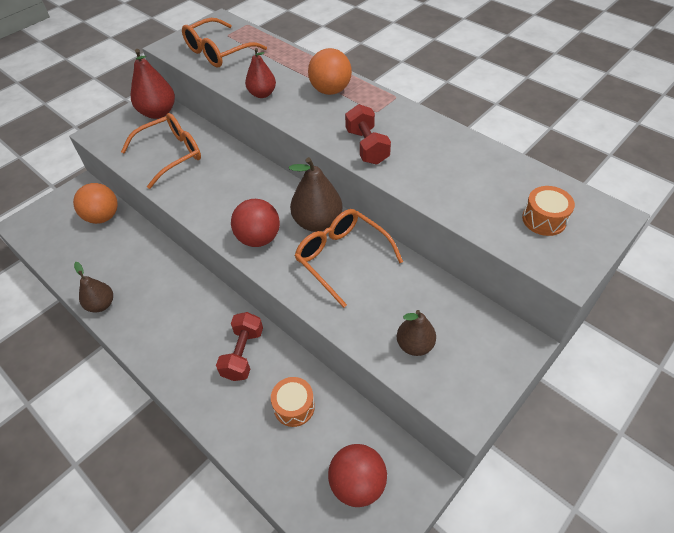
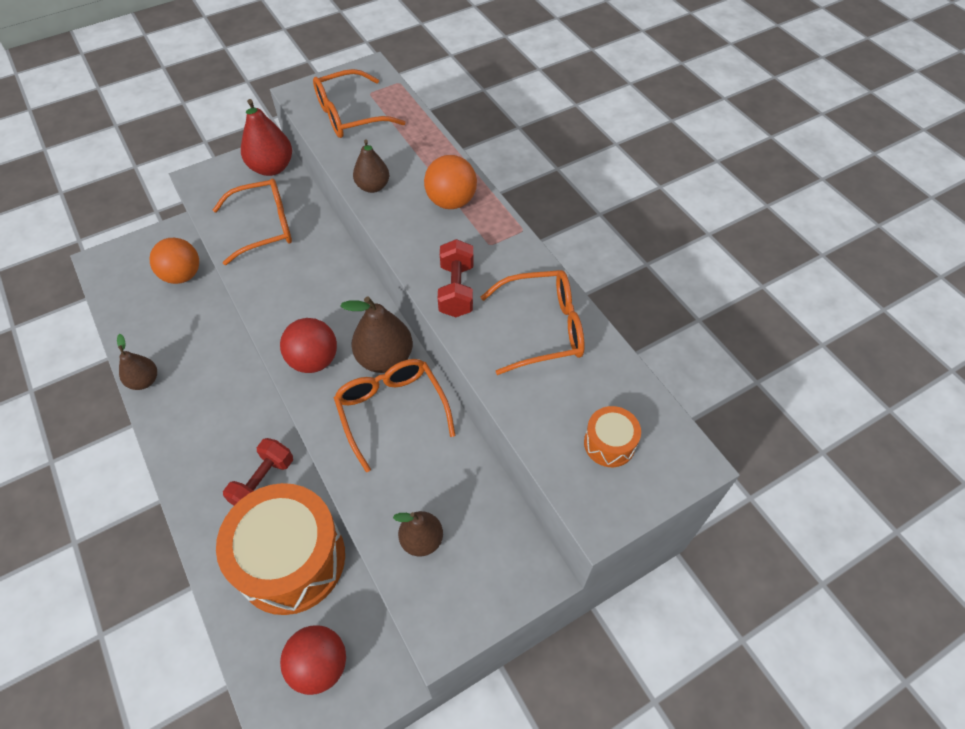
camera: 15 degrees right, 5 degrees up
red pear [245,48,276,98] -> brown pear [353,139,389,193]
orange drum [271,377,315,427] -> orange drum [216,483,345,615], size x2.37
none -> orange glasses [481,270,585,375]

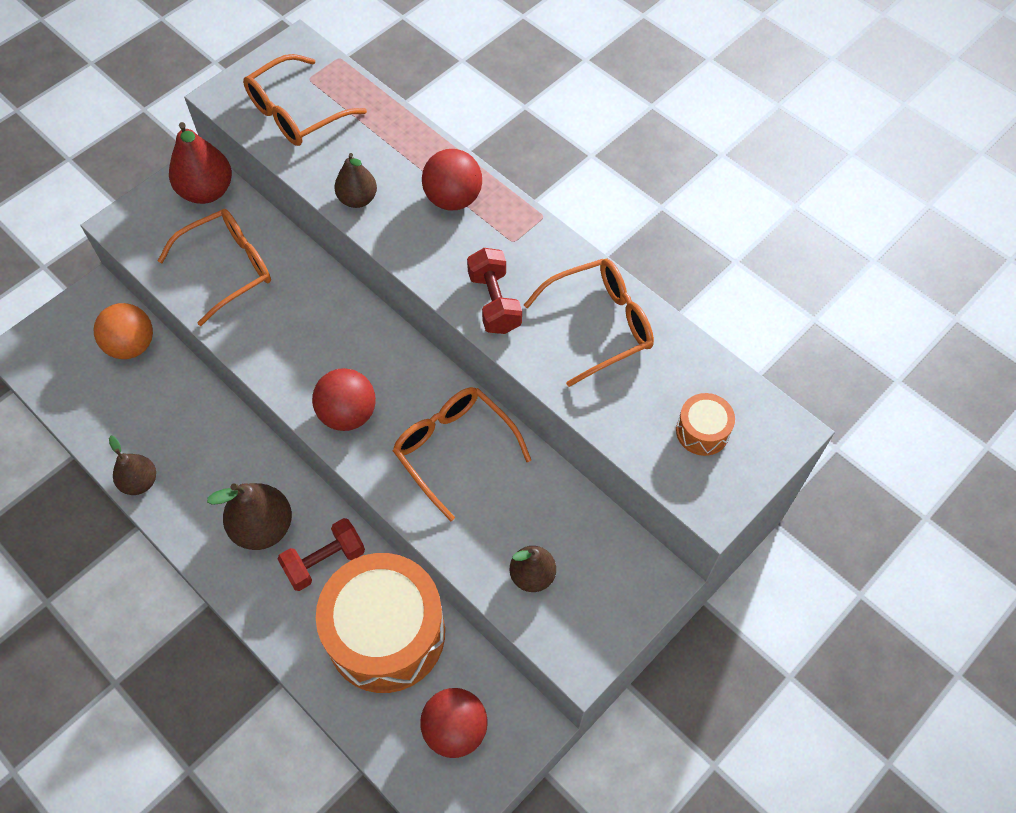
camera: 15 degrees left, 5 degrees up
red dumbbell [223,438,293,506] -> red dumbbell turned 45 degrees clockwise [278,518,365,591]
brown pear [341,297,413,373] -> brown pear moved to [207,483,292,550]
orange ball [424,155,477,209] -> red ball [422,149,482,210]

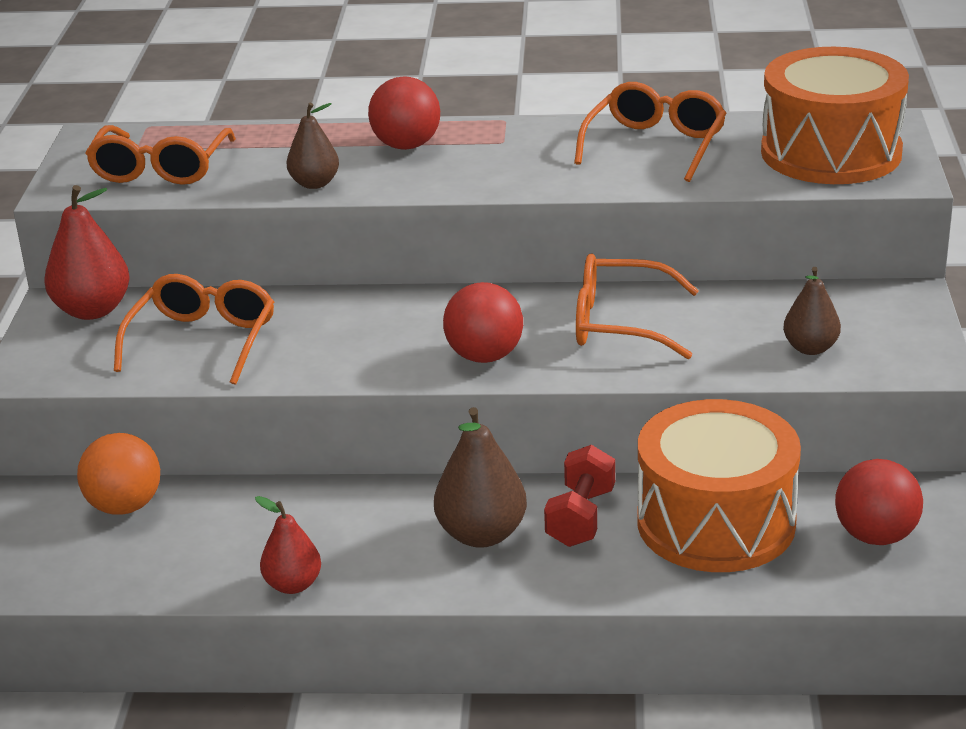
camera: 40 degrees left, 30 degrees down
brown pear [109,435,156,495] -> red pear [255,496,321,594]
red dumbbell [467,248,522,334] -> none
orange drum [676,393,735,456] -> orange drum [761,47,909,184], size x2.37

